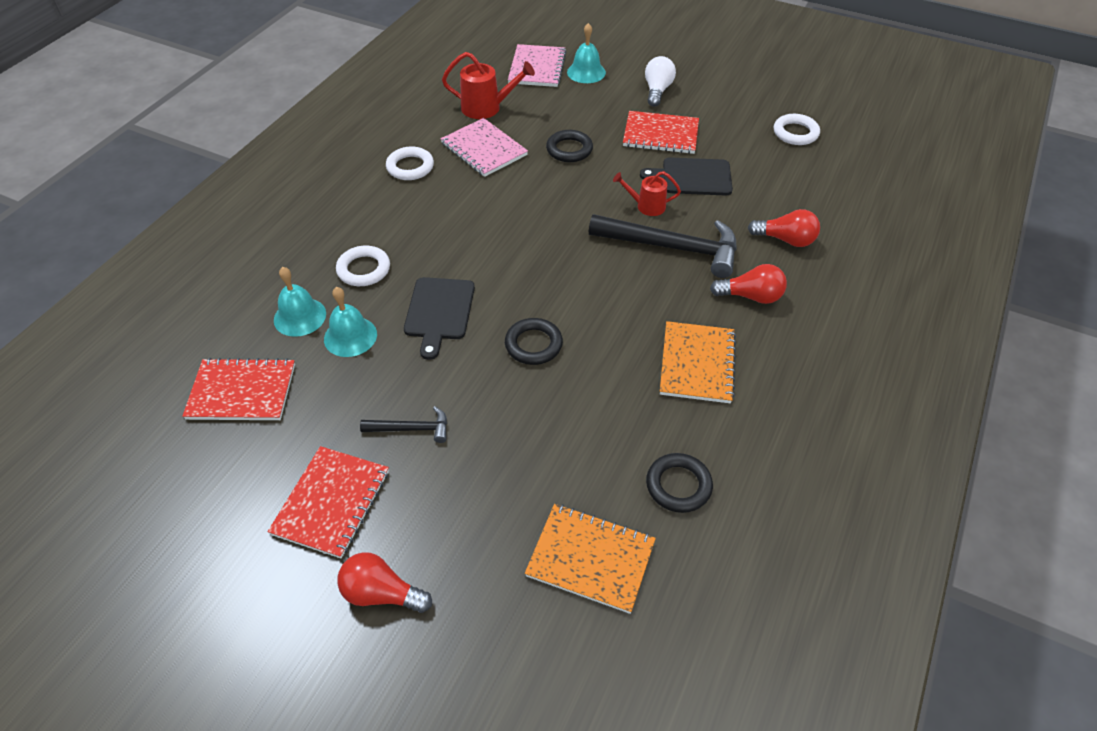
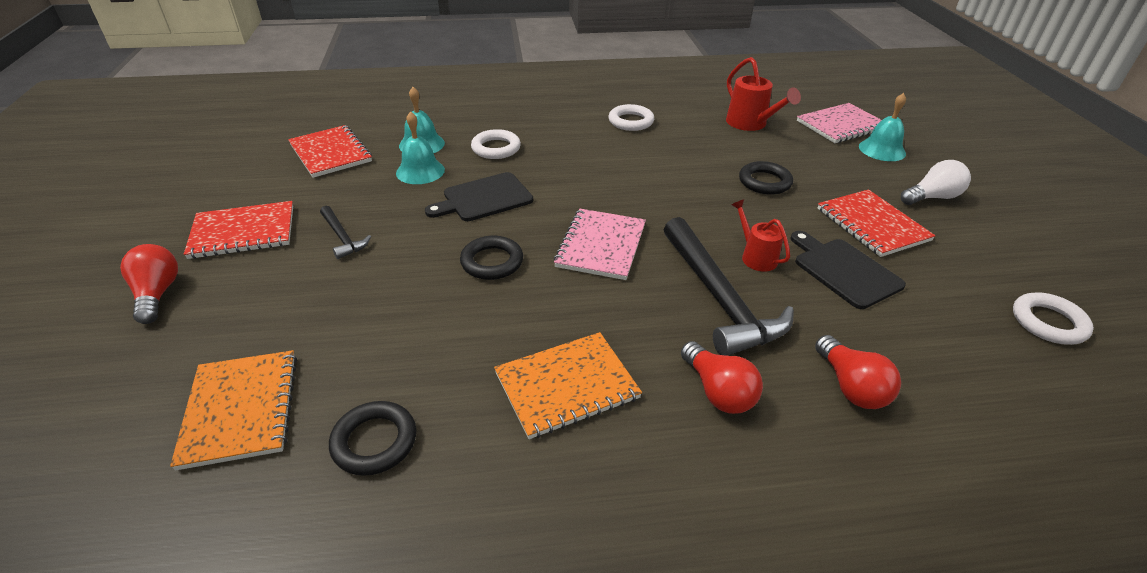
camera: 55 degrees right, 10 degrees down
pink notebook [440,118,528,177] -> pink notebook moved to [554,209,646,280]

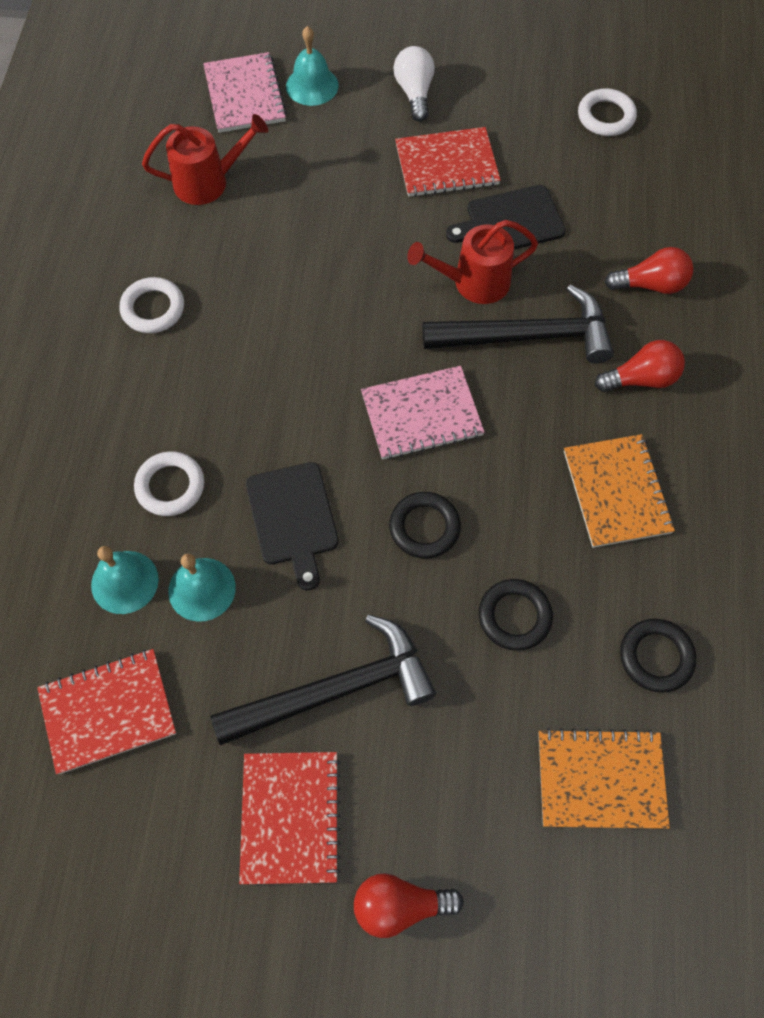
camera: 75 degrees left, 25 degrees up
black hammer [320,206,371,259] -> black hammer [211,615,436,745], size x2.05
pink notebook [554,209,646,280] -> pink notebook turned 45 degrees counterclockwise [361,366,484,460]
red watering can [732,199,790,272] -> red watering can [407,220,538,304], size x1.54
black ring [739,161,793,195] -> black ring moved to [478,579,553,651]

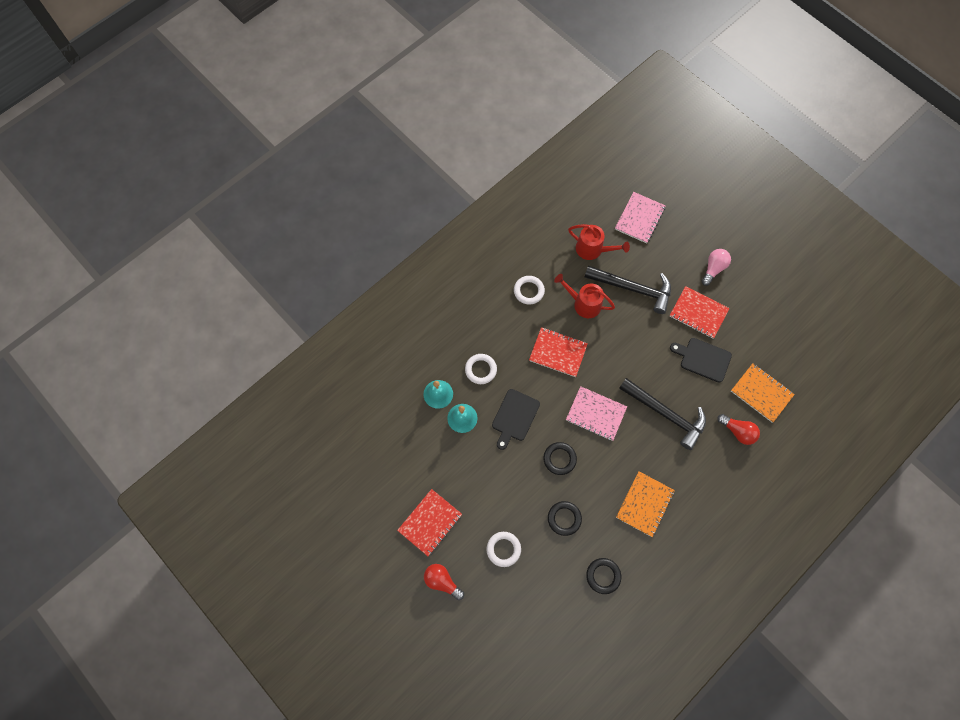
camera: 40 degrees right, 5 degrees up
red notebook [37,649,176,774] -> red notebook moved to [529,327,588,377]
black hammer [211,615,436,745] -> black hammer moved to [585,266,671,314]
turquoise bell [286,26,339,106] -> none
white light bulb [393,46,435,122] -> pink light bulb [702,249,731,286]
red watering can [407,220,538,304] -> red watering can moved to [554,274,615,318]
orange notebook [539,728,670,829] -> orange notebook moved to [731,363,795,422]
white ring [578,88,637,136] -> white ring moved to [487,532,521,567]
red light bulb [595,340,685,392] -> none

